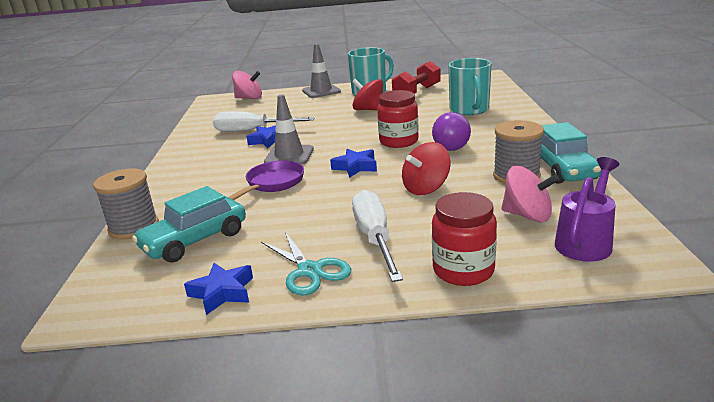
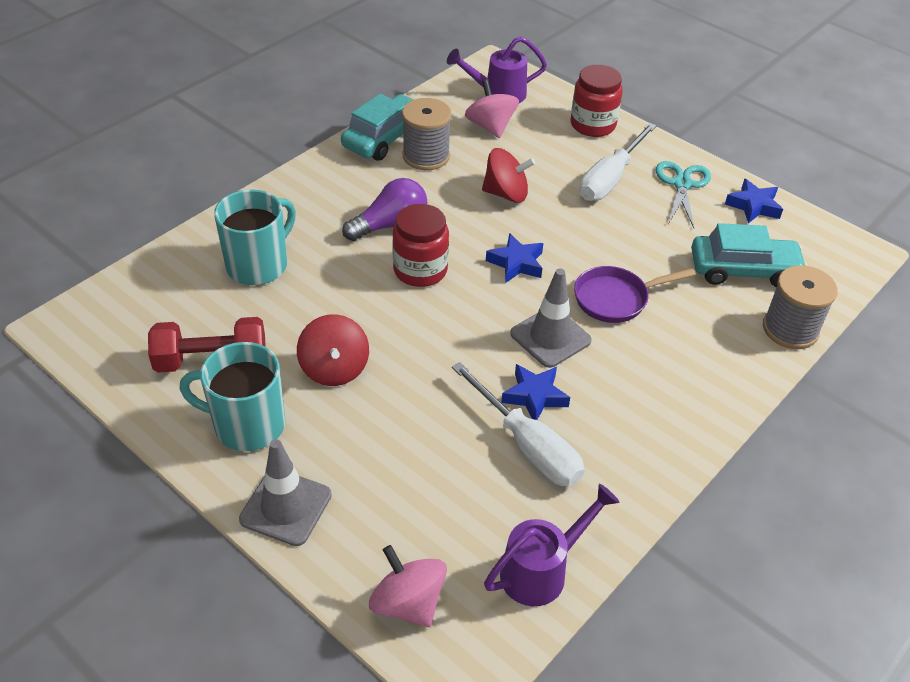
camera: 140 degrees left, 20 degrees up
none -> purple watering can [484,484,619,606]

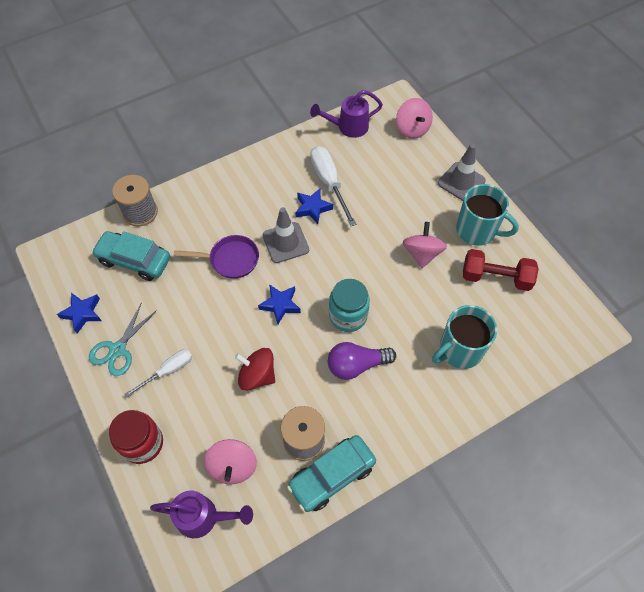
camera: 160 degrees left, 15 degrees up
red spinning top [297,314,369,386] -> pink spinning top [403,222,447,268]
red jar [392,204,449,287] -> turquoise jar [329,279,370,332]
white screwdriver [579,123,657,201] -> white screwdriver [125,349,192,397], size x0.64

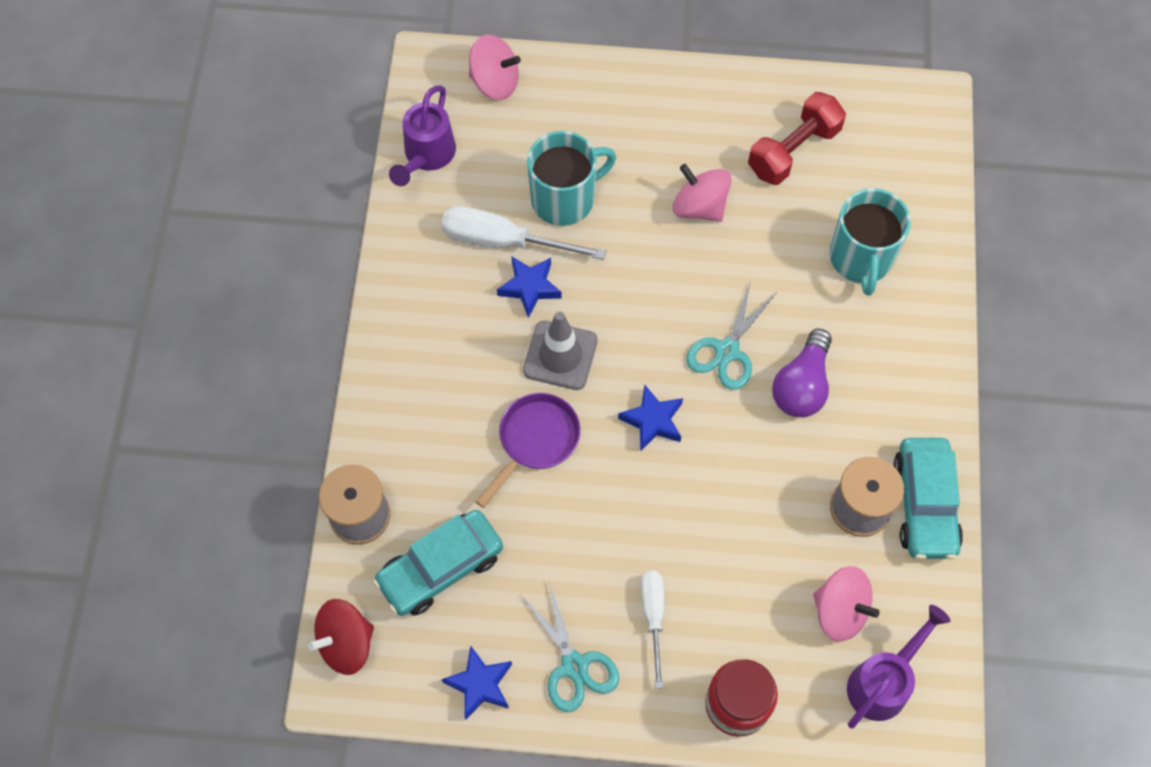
camera: 55 degrees left, 5 degrees up
red spinning top [235,348,275,391] -> red spinning top moved to [308,599,374,675]
turquoise jar [329,279,370,332] -> turquoise scissors [686,281,777,390]
grey traffic cone [438,144,486,201] -> none
turquoise mug [456,184,519,246] -> turquoise mug moved to [527,131,616,226]

